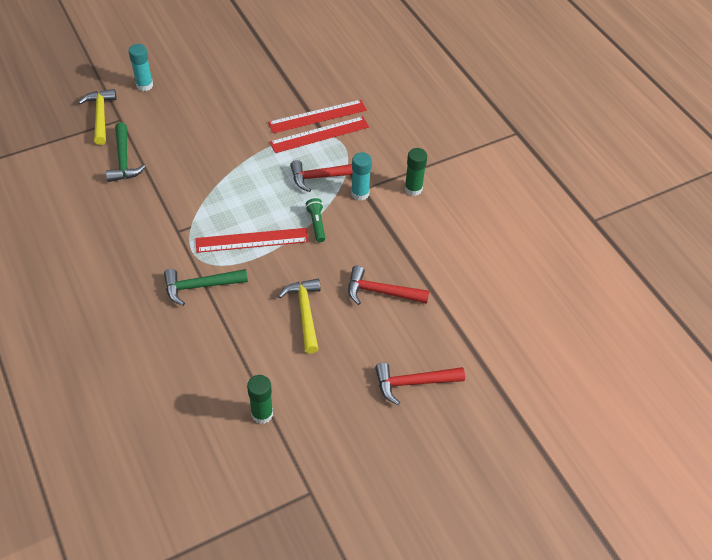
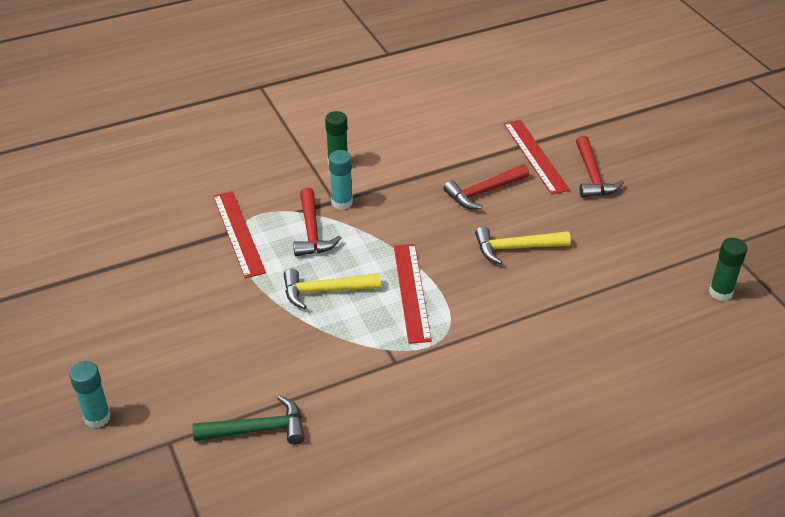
camera: 85 degrees left, 10 degrees down
yellow hammer [78,89,117,145] -> yellow hammer moved to [284,269,381,309]
green hammer [164,269,248,306] -> none
green glue stick [247,375,273,424] -> green glue stick moved to [709,238,747,301]
red ruler [268,100,367,133] -> red ruler moved to [504,120,570,195]
green flashlight [306,198,325,242] -> none
red hammer [348,266,429,305] -> red hammer turned 45 degrees clockwise [443,164,529,209]

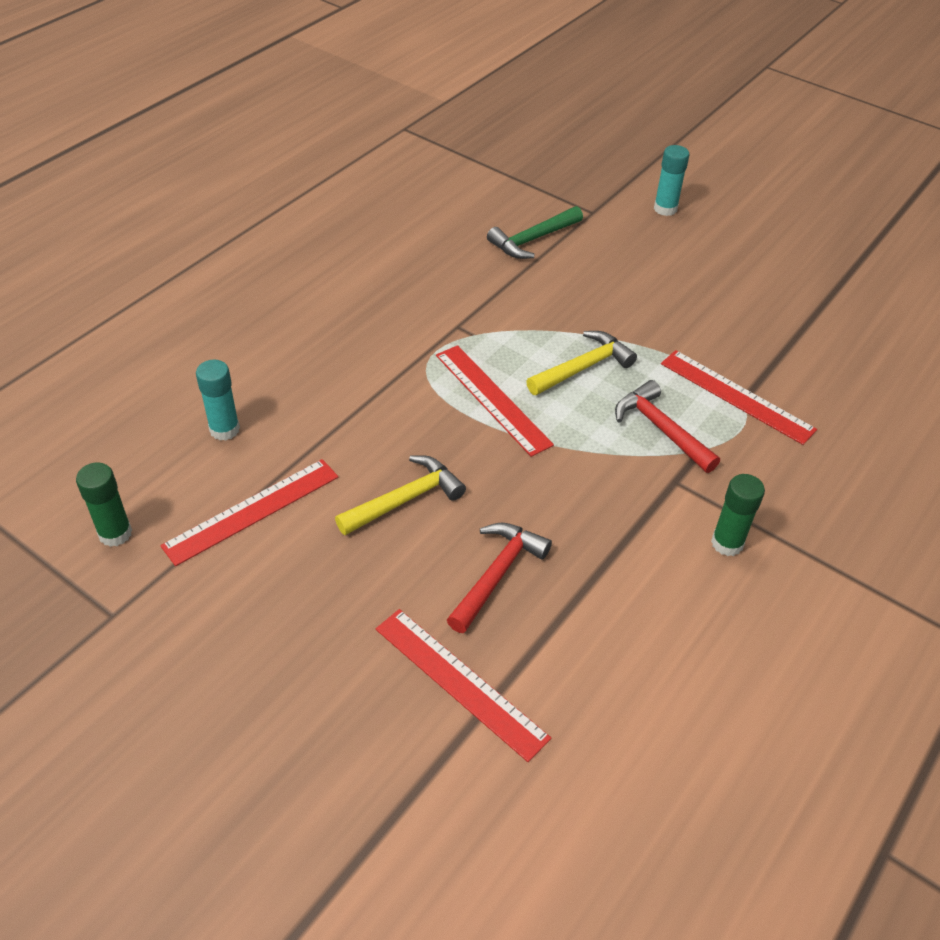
camera: 150 degrees right, 5 degrees up
turquoise glue stick [329,150,353,210] -> turquoise glue stick moved to [196,360,240,440]
red hammer [576,136,624,198] -> none
none -> red ruler [160,459,338,566]

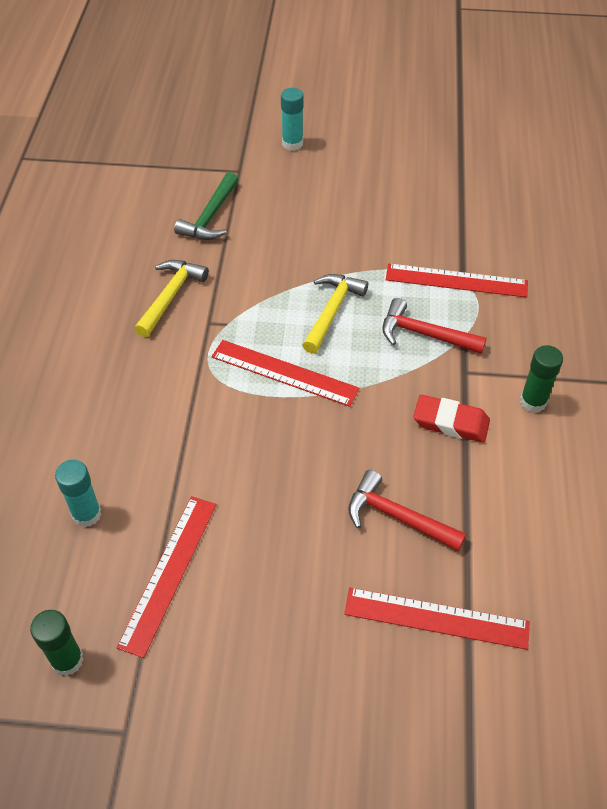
camera: 30 degrees left, 5 degrees up
yellow hammer [335,455,466,535] -> yellow hammer moved to [134,260,209,337]
red hammer [447,523,552,633] -> red hammer turned 60 degrees counterclockwise [348,470,466,552]
none -> red eraser [413,395,490,443]

